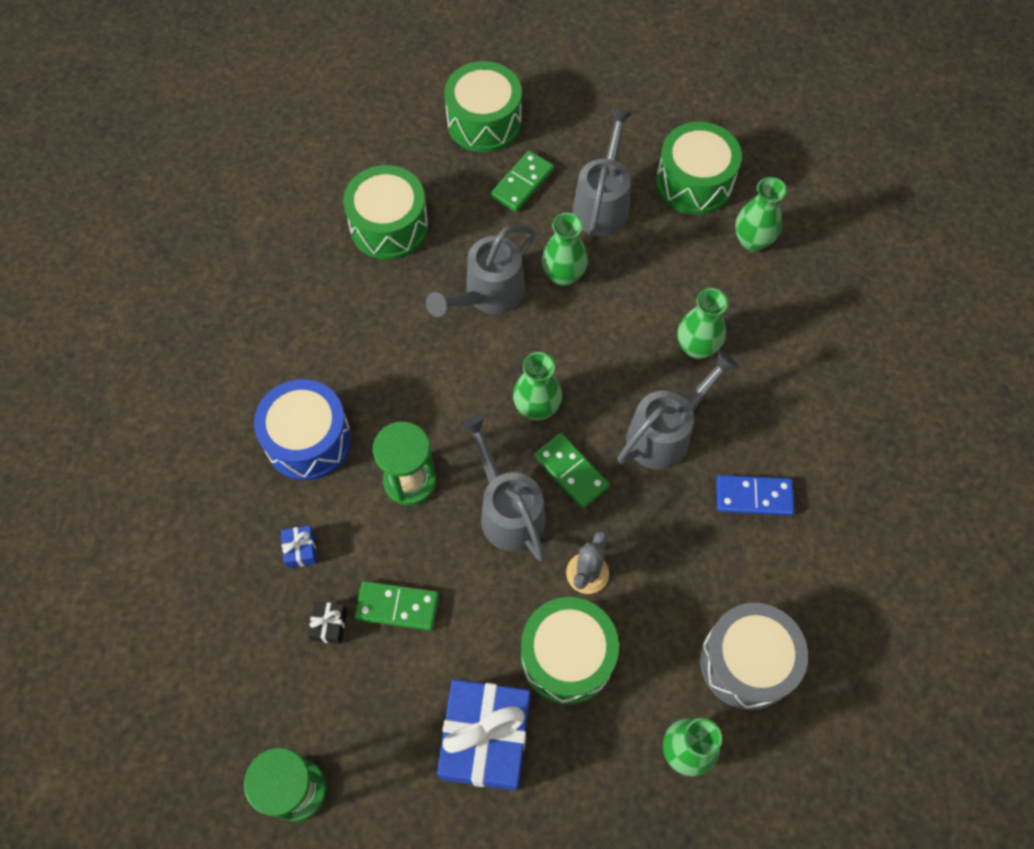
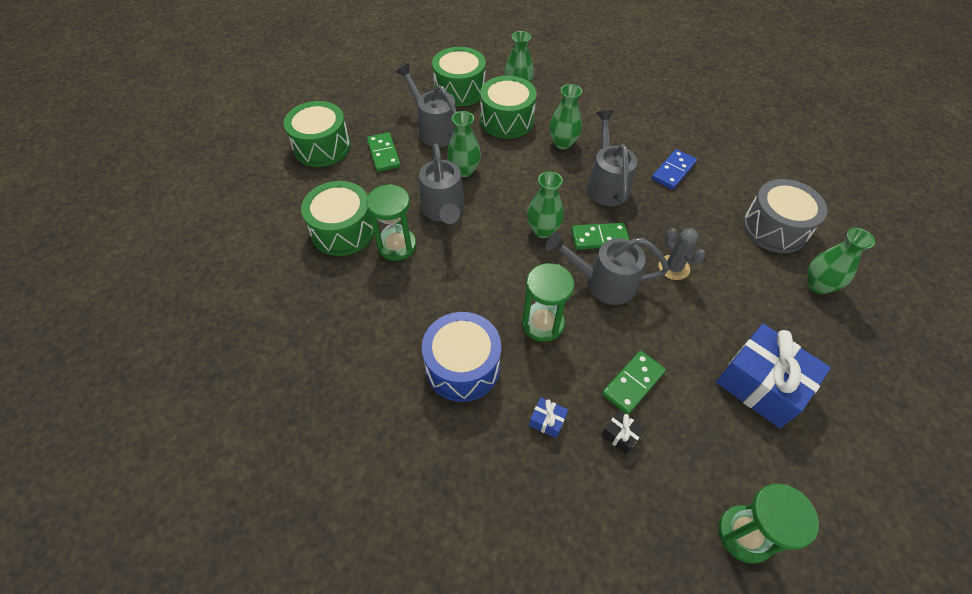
camera: 55 degrees left, 10 degrees down
green drum [521,597,619,705] -> green drum moved to [480,76,537,139]
none -> green hourglass [366,184,416,261]

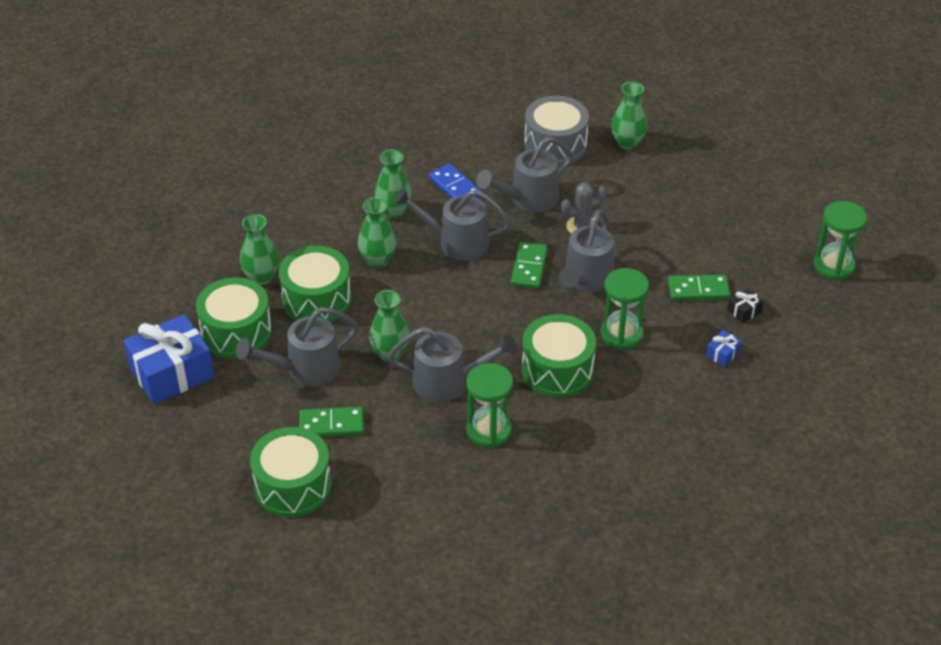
camera: 75 degrees left, 10 degrees down
green drum [301,181,374,256] -> green drum moved to [522,314,596,397]
blue drum [422,312,501,402] -> none
green vase [527,171,564,238] -> green vase moved to [374,149,412,219]
green domino [602,351,666,414] -> green domino turned 60 degrees counterclockwise [668,275,730,301]
blue gift [716,324,831,428] -> blue gift moved to [123,314,214,404]
none -> grey watering can [476,137,573,212]

